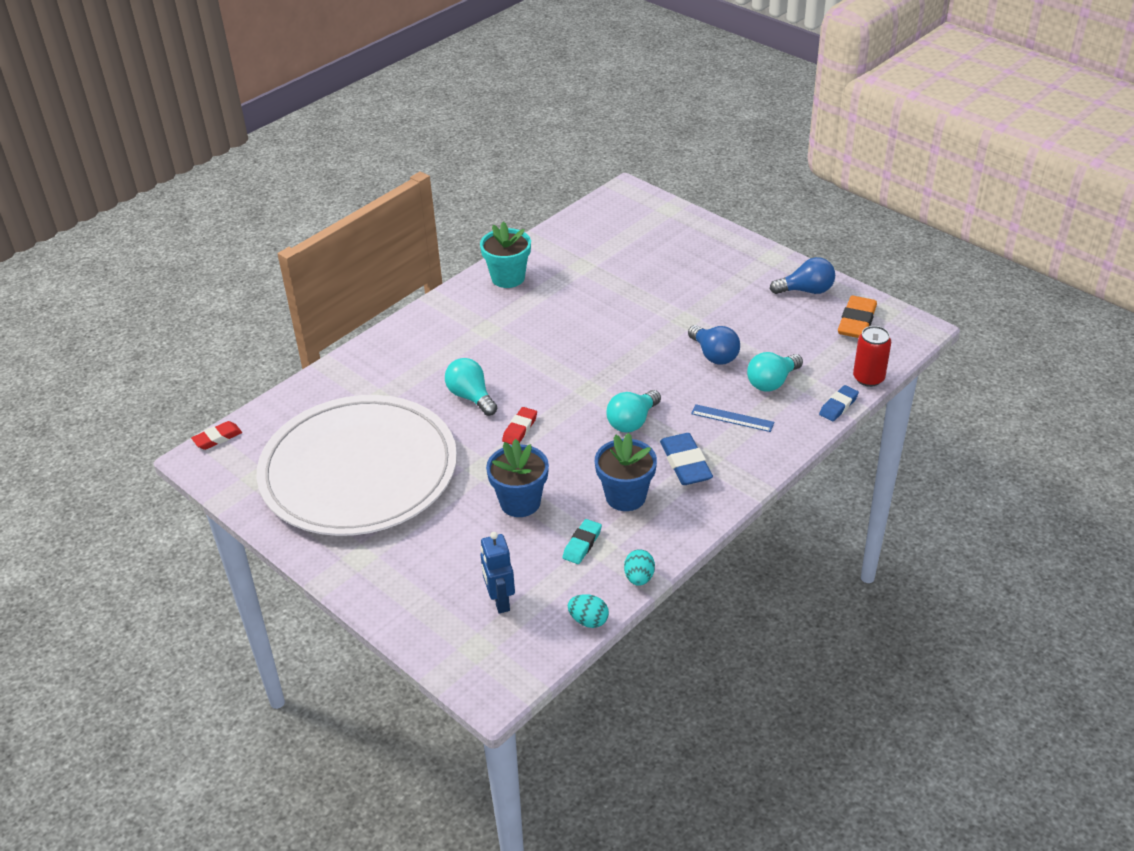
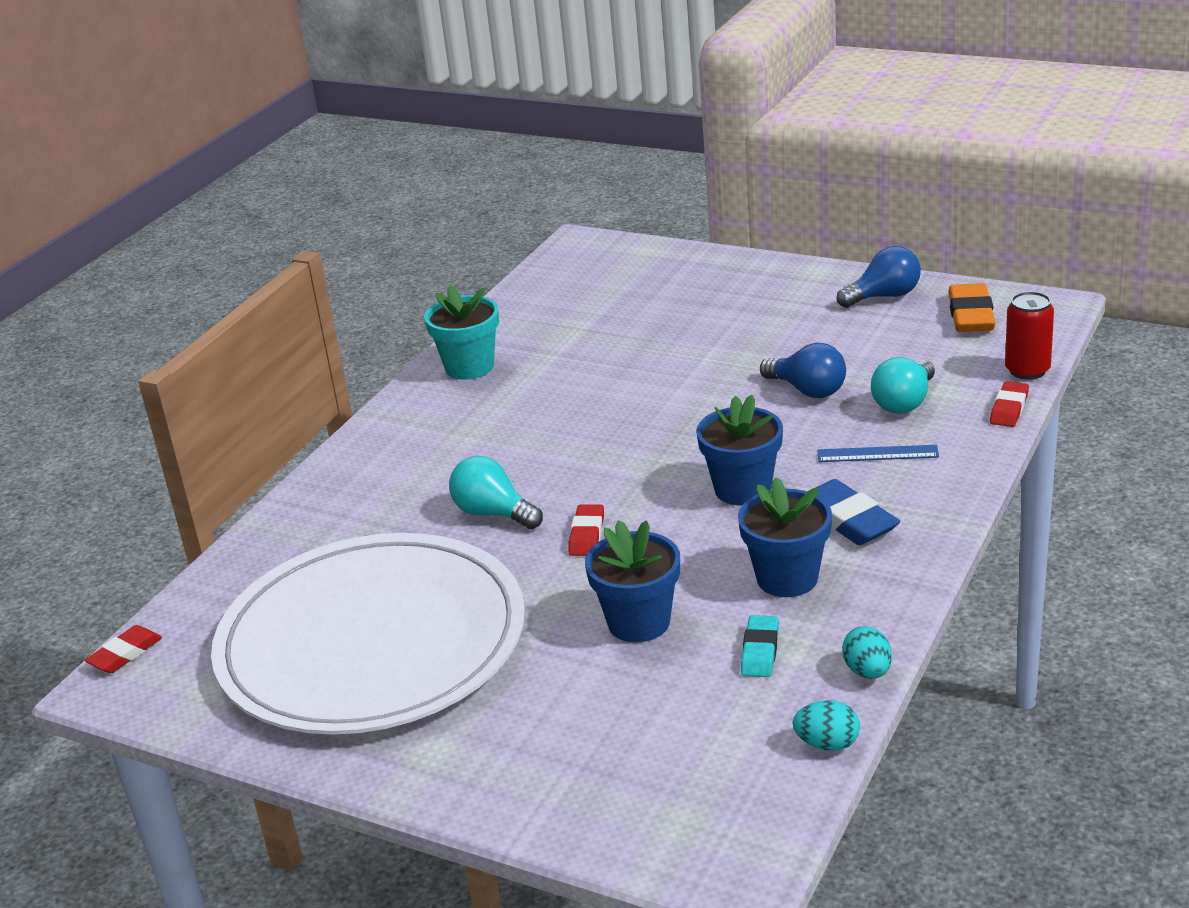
camera: 15 degrees left, 10 degrees down
blue robot [481,532,515,614] -> none
turquoise light bulb [606,390,661,433] -> blue flower pot [696,395,783,505]
blue eraser [819,385,859,421] -> red eraser [990,381,1029,427]

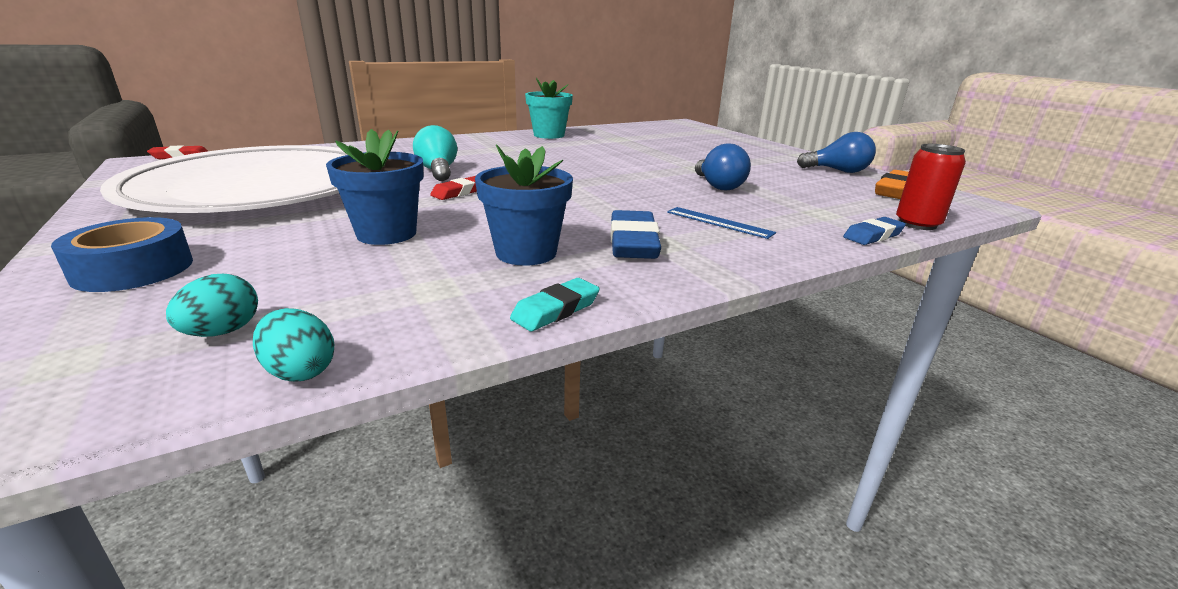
camera: 30 degrees right, 5 degrees down
blue flower pot [696,395,783,505] -> none
turquoise eraser [741,615,779,677] -> turquoise eraser moved to [510,278,600,331]
turquoise egg [842,626,892,679] -> turquoise egg moved to [166,274,258,337]
turquoise light bulb [871,357,935,414] -> none
red eraser [990,381,1029,427] -> blue eraser [843,217,906,245]
none -> blue tape [51,217,193,292]

